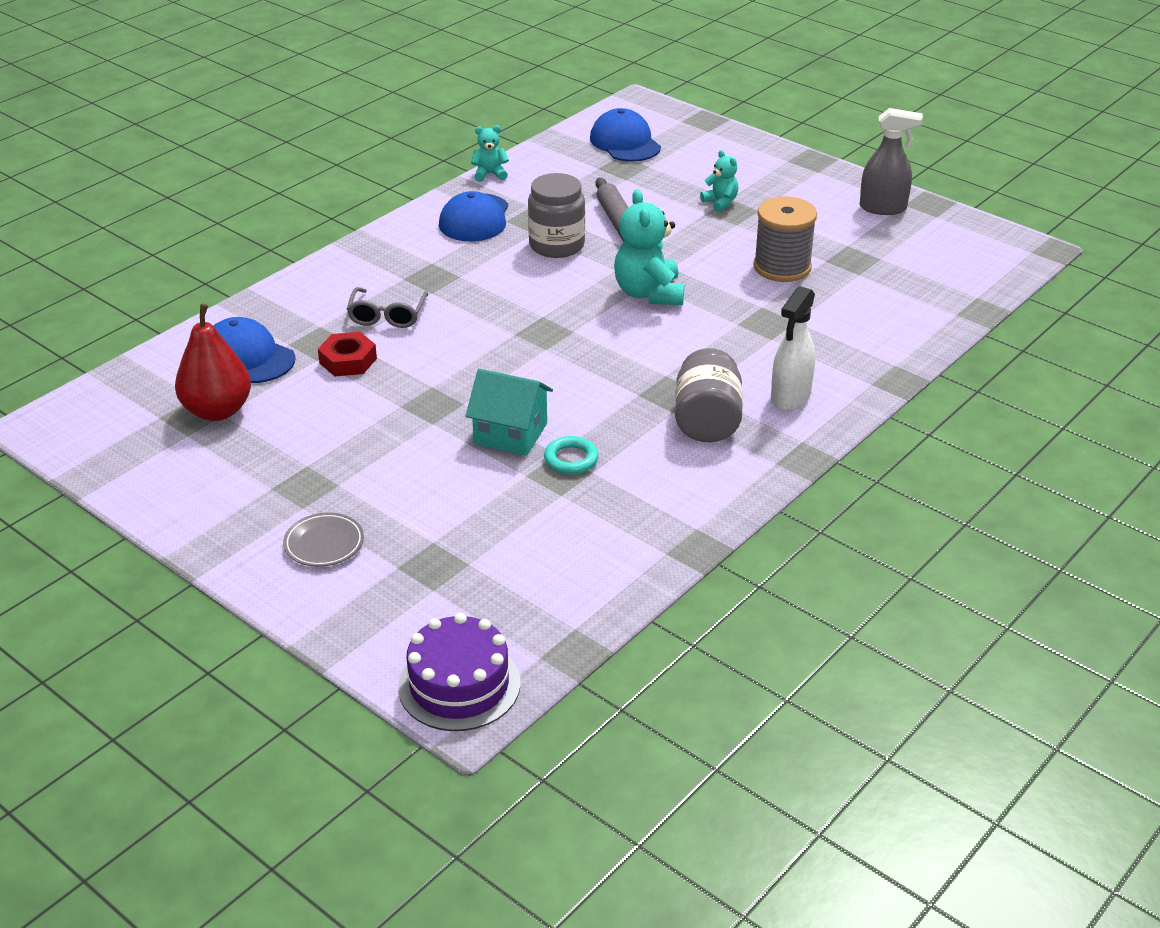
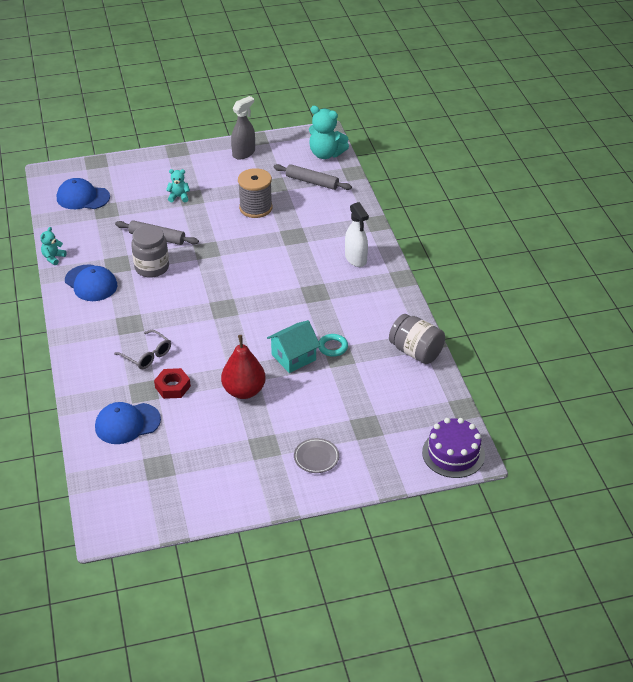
camera: 55 degrees left, 5 degrees up
red pear [175,304,251,421] -> red pear moved to [221,335,266,399]
turquoise teddy bear [614,189,684,305] -> turquoise teddy bear moved to [309,106,349,159]
grey jar [675,348,743,442] -> grey jar moved to [389,314,445,364]
none -> grey rolling pin [273,164,352,190]

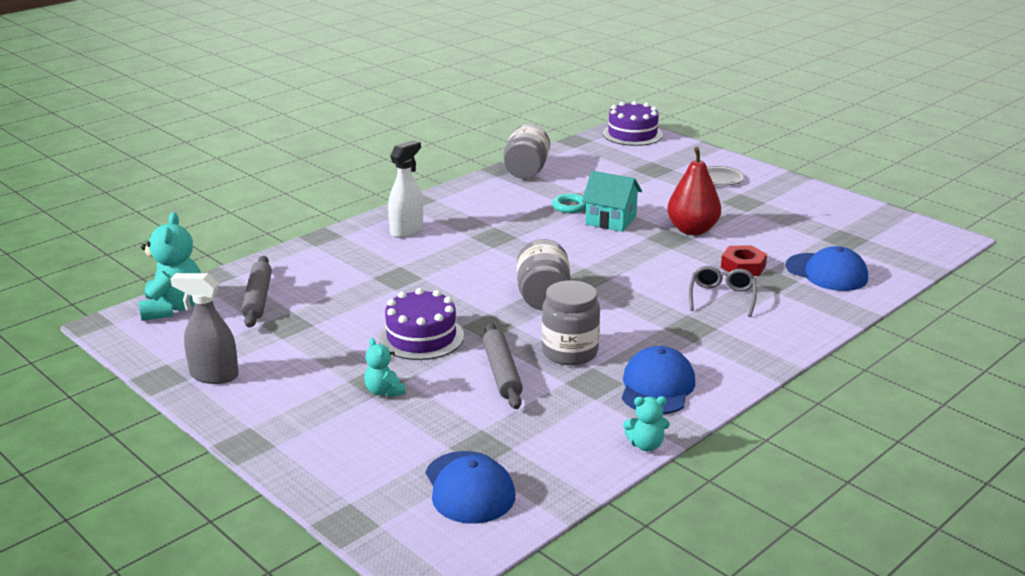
camera: 120 degrees left, 15 degrees down
grey spool [238,168,273,218] -> none
none -> purple cake [379,288,464,360]
none -> grey jar [517,239,571,310]

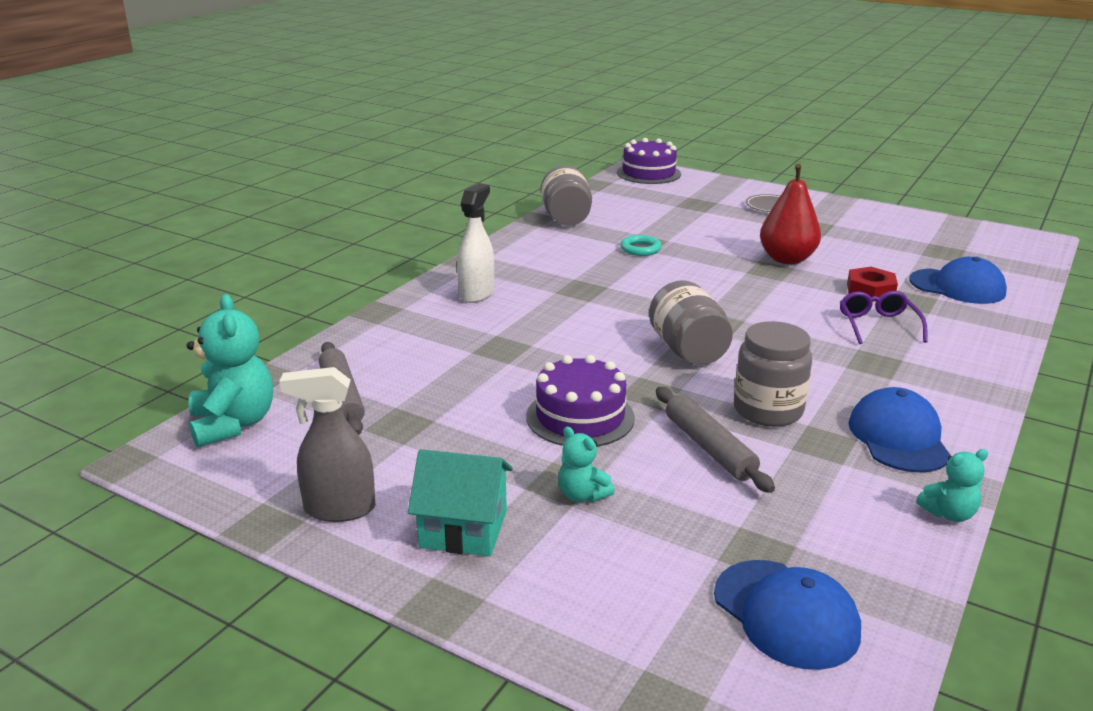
camera: 15 degrees left, 0 degrees up
turquoise house [582,171,642,232] -> turquoise house moved to [408,449,513,556]
grey glasses [689,266,757,317] -> purple glasses [840,291,928,344]

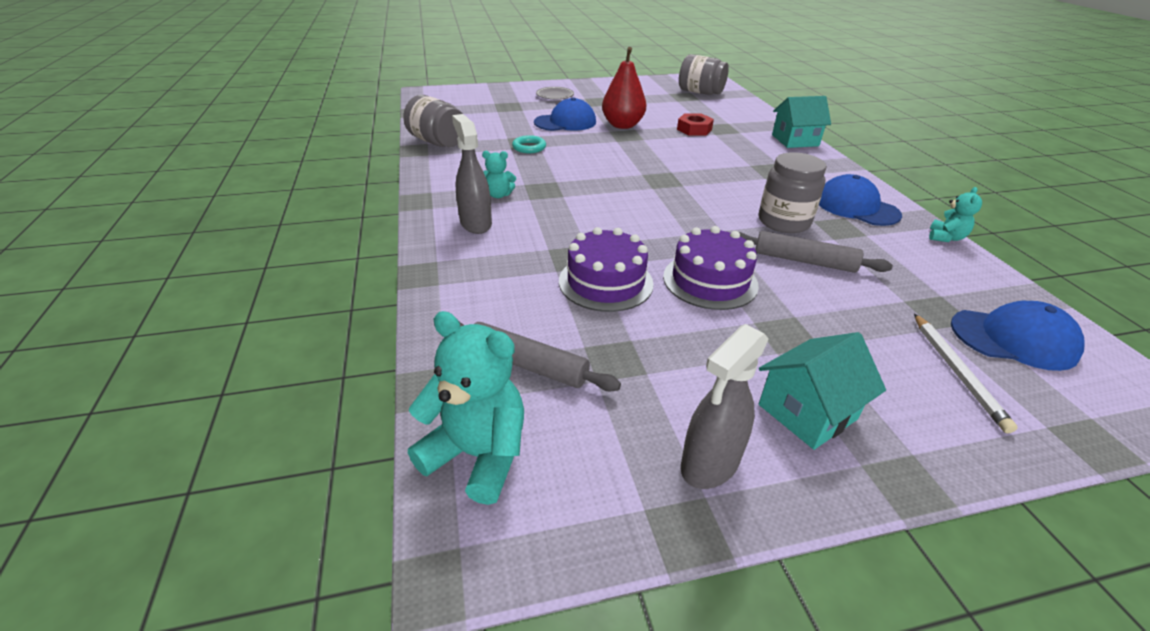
camera: 45 degrees left, 10 degrees up
white spray bottle [457,184,494,303] -> grey spray bottle [452,114,492,234]
turquoise teddy bear [558,427,615,502] -> turquoise teddy bear moved to [482,151,516,198]
purple cake [617,138,681,184] -> purple cake moved to [559,227,654,312]
grey jar [649,280,733,365] -> grey jar moved to [679,54,729,95]
purple glasses [840,291,928,344] -> none
blue cap [909,257,1007,304] -> blue cap moved to [534,97,596,131]
none -> turquoise house [772,96,831,148]
none -> white pencil [914,313,1018,433]

